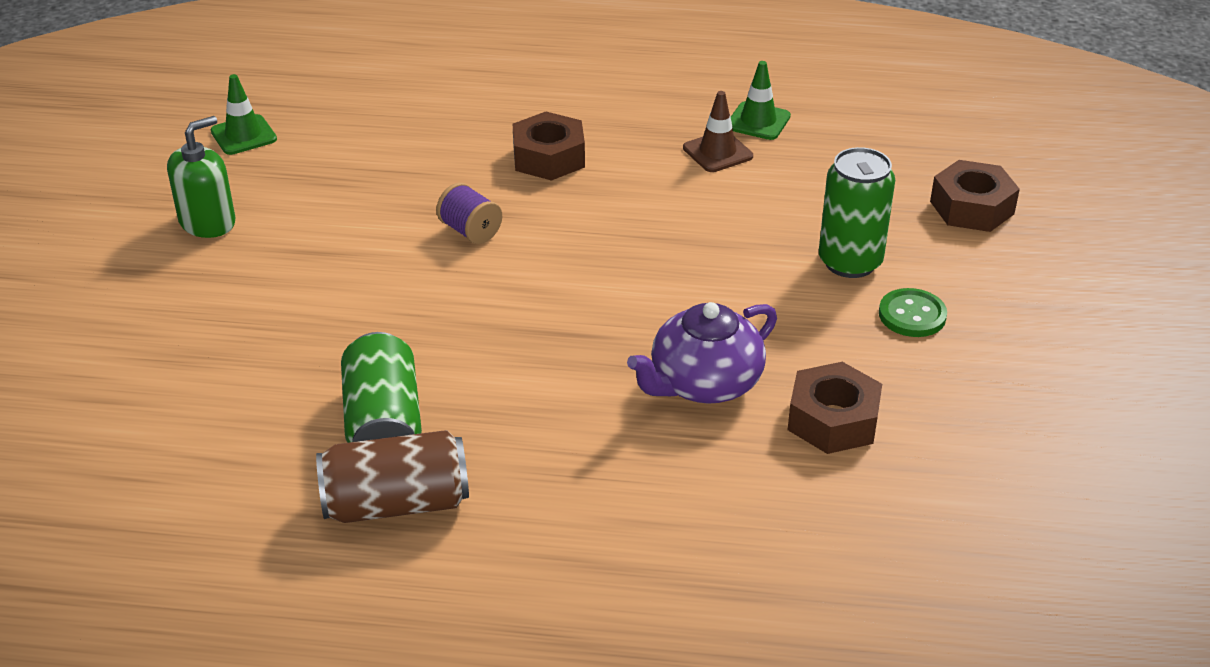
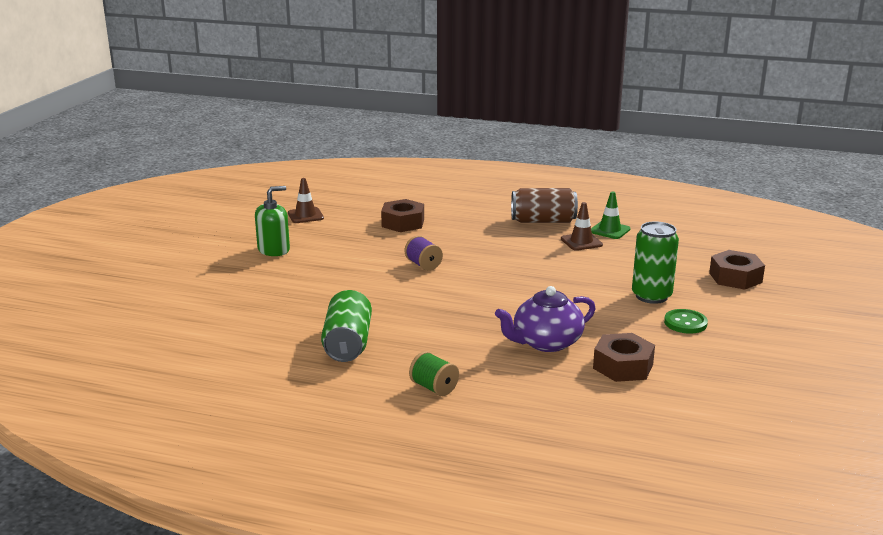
camera: 10 degrees right, 15 degrees down
green traffic cone [211,74,277,155] -> brown traffic cone [288,178,324,223]
brown can [316,430,469,523] -> brown can moved to [511,188,578,223]
brown nut [513,112,585,181] -> brown nut moved to [381,199,424,232]
none -> green spool [409,351,459,396]

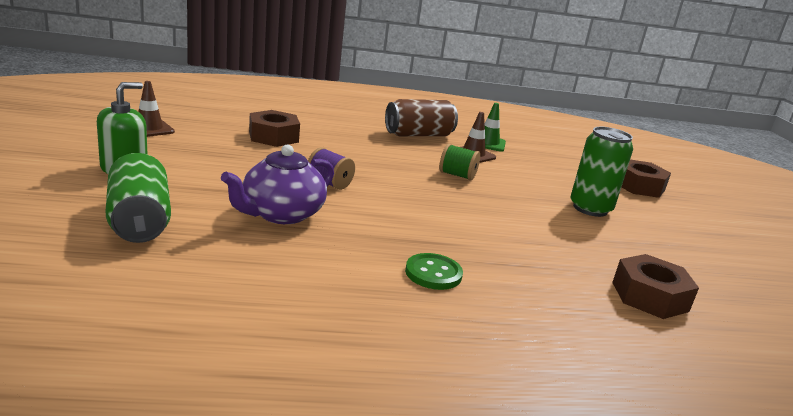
camera: 25 degrees left, 0 degrees up
green can [321,290,372,362] -> green can moved to [106,153,171,243]
green spool [409,351,459,396] -> green spool moved to [439,144,480,181]
purple teapot [495,286,596,352] -> purple teapot moved to [221,144,334,224]
green button [664,309,708,334] -> green button moved to [405,253,463,290]

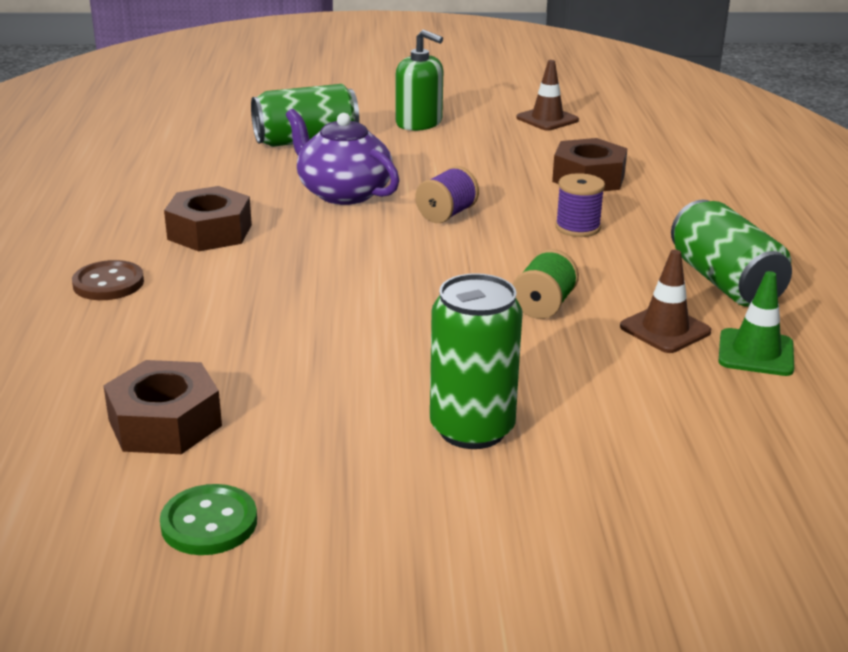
camera: 95 degrees right, 5 degrees up
brown can [385,99,458,136] -> green can [671,200,792,307]
green button [405,253,463,290] -> green button moved to [160,484,257,555]
brown nut [622,160,671,198] -> brown nut moved to [164,186,252,251]
none -> brown button [72,260,144,300]
none -> purple spool [555,173,605,237]

